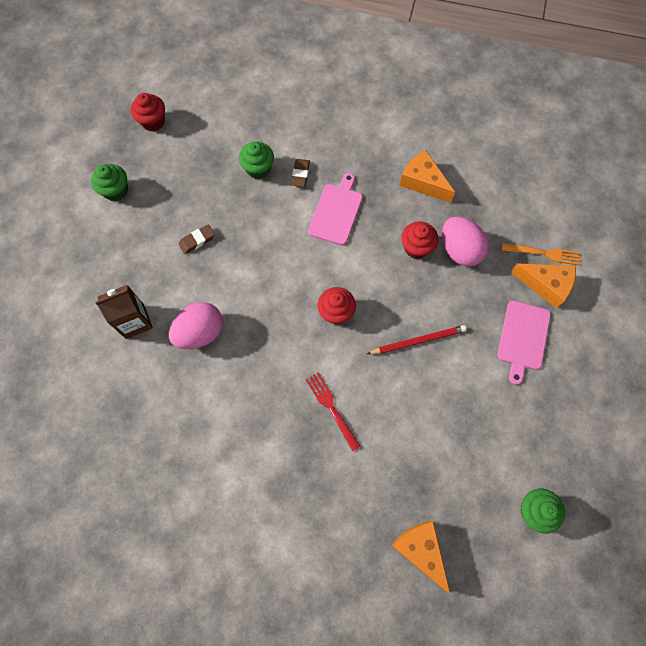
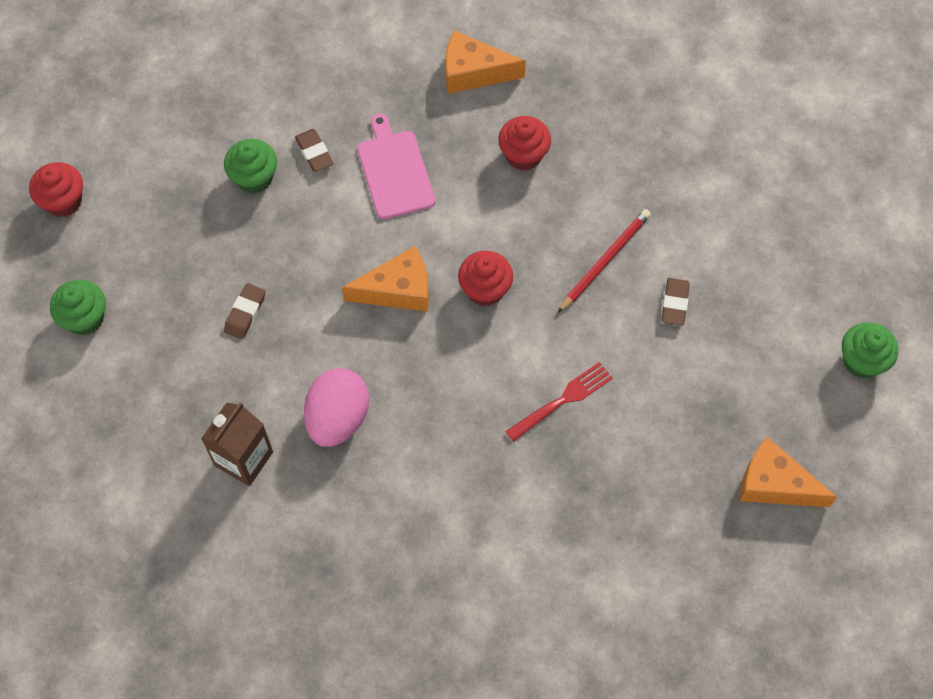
camera: 35 degrees left, 5 degrees down
red fork [306,372,361,451] -> red fork turned 120 degrees clockwise [505,362,613,442]
pink egg [442,217,489,266] -> none
pink cutting board [497,301,551,385] -> none
orange fork [501,243,581,266] -> none
orange cheese [510,263,576,308] -> orange cheese moved to [342,246,429,312]
none -> brown eraser [662,278,690,326]

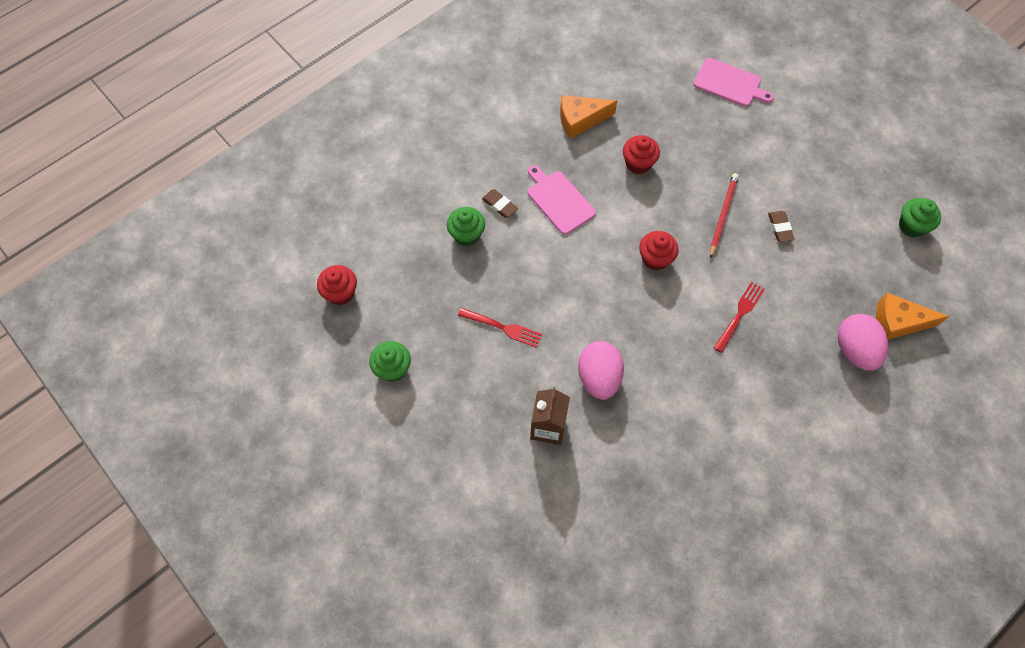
camera: 20 degrees left, 0 degrees up
brown eraser [224,283,265,339] -> red fork [458,308,542,348]
orange cheese [342,246,429,312] -> none
none -> pink cutting board [693,58,774,107]
none -> pink egg [838,314,888,371]

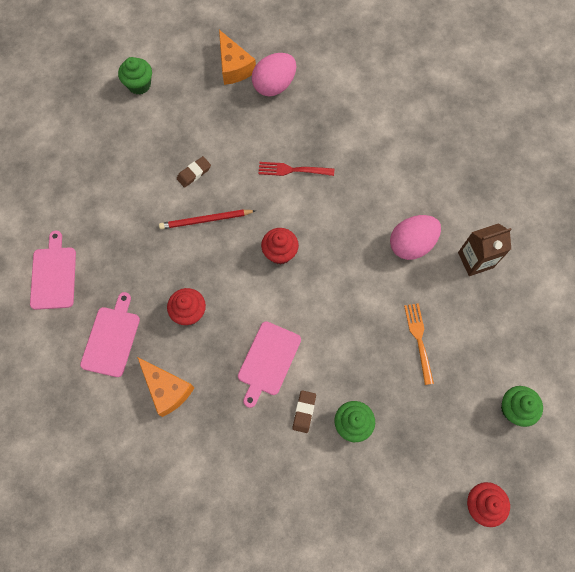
camera: 120 degrees left, 5 degrees up
red fork [458,308,542,348] -> orange fork [404,303,434,385]
none -> pink cutting board [80,292,140,377]

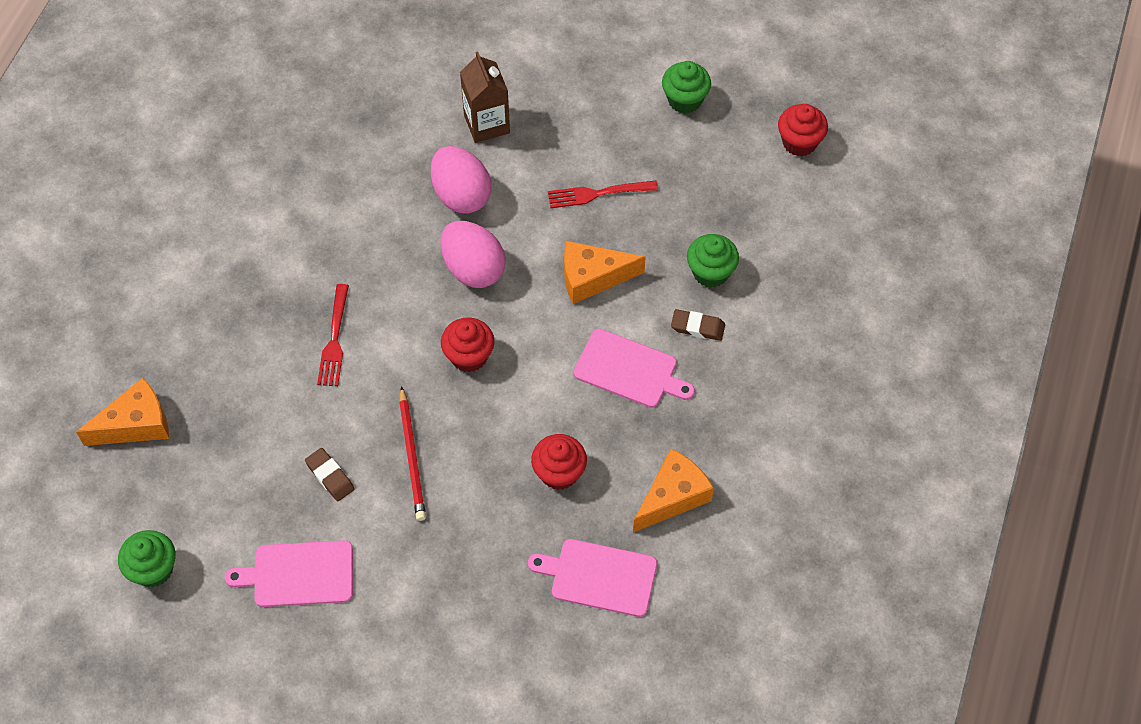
camera: 90 degrees left, 10 degrees down
pink cutting board [30,231,76,310] -> pink cutting board moved to [225,540,353,607]
pink egg [252,53,296,96] -> pink egg moved to [440,221,506,288]
orange fork [404,303,434,385] -> red fork [548,180,658,208]
none -> orange cheese [564,241,646,304]

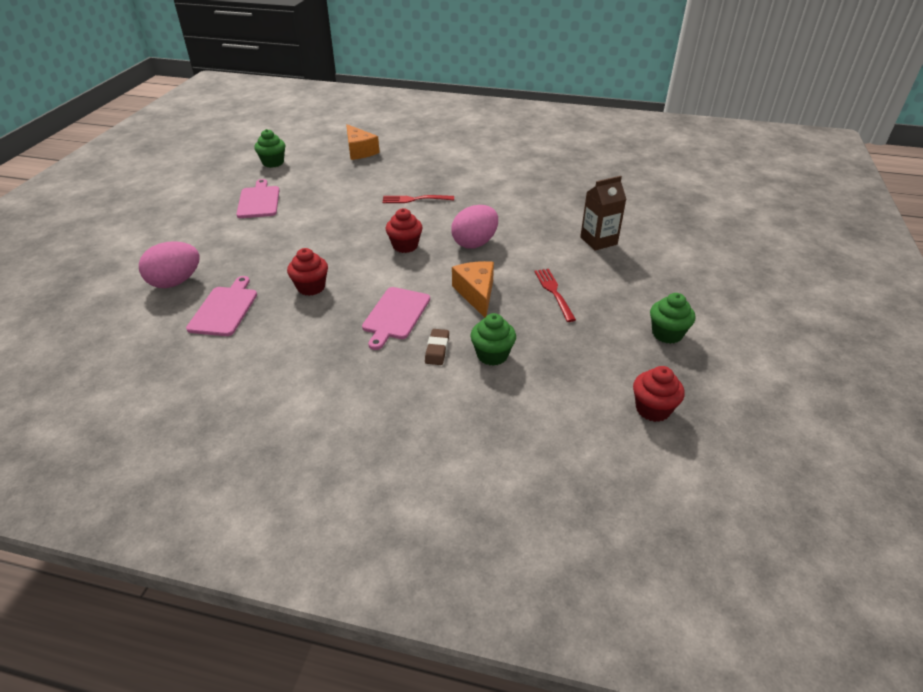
camera: 85 degrees right, 20 degrees down
brown eraser [305,448,355,501] -> none
red pencil [399,386,426,521] -> none
pink egg [431,146,491,214] -> pink egg moved to [139,241,200,288]
orange cheese [633,448,714,533] -> none

